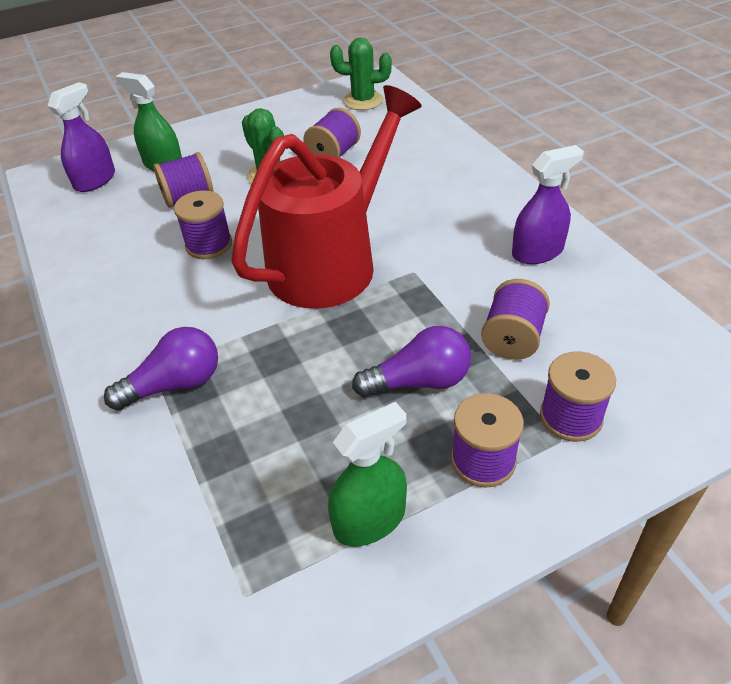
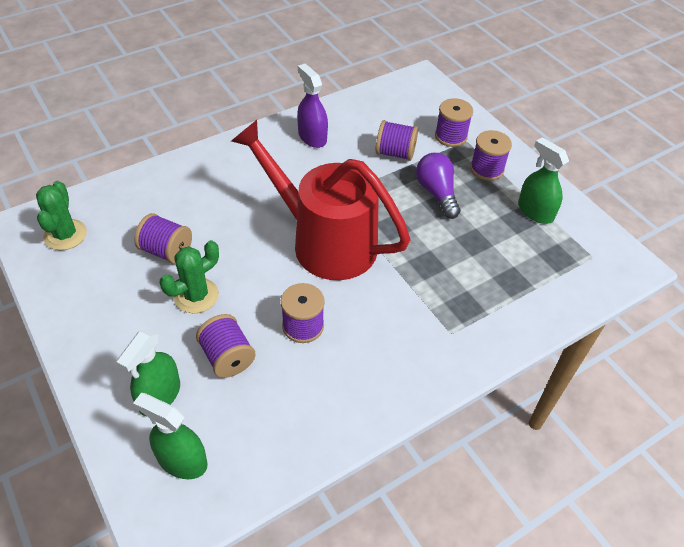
camera: 100 degrees left, 5 degrees up
purple spray bottle [48,82,115,192] -> green spray bottle [133,393,208,479]
purple light bulb [104,327,218,411] -> none

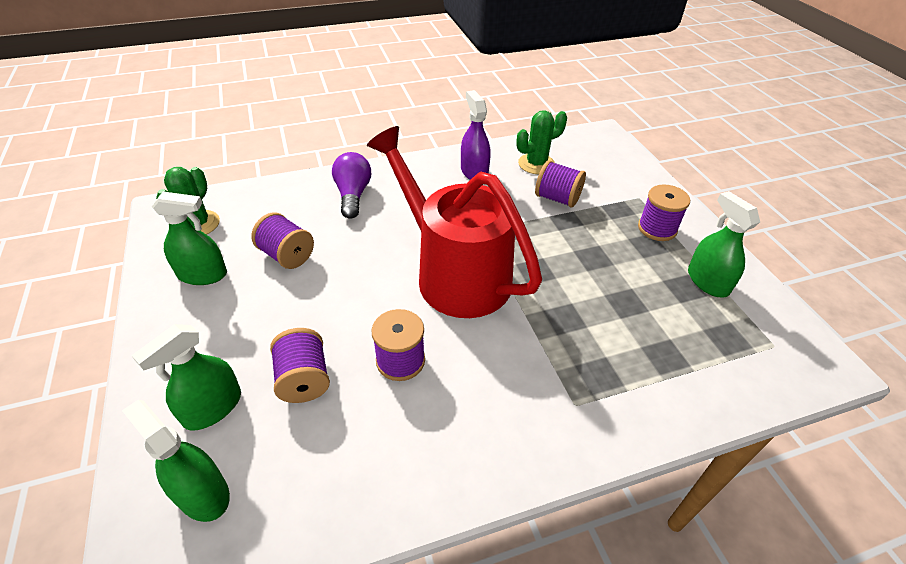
camera: 15 degrees right, 5 degrees down
green cactus [160,240,219,313] -> green cactus moved to [516,110,567,174]
purple light bulb [416,153,460,219] -> purple light bulb moved to [332,152,371,219]
purple spool [435,98,473,147] -> none
none -> green spray bottle [152,192,227,285]

